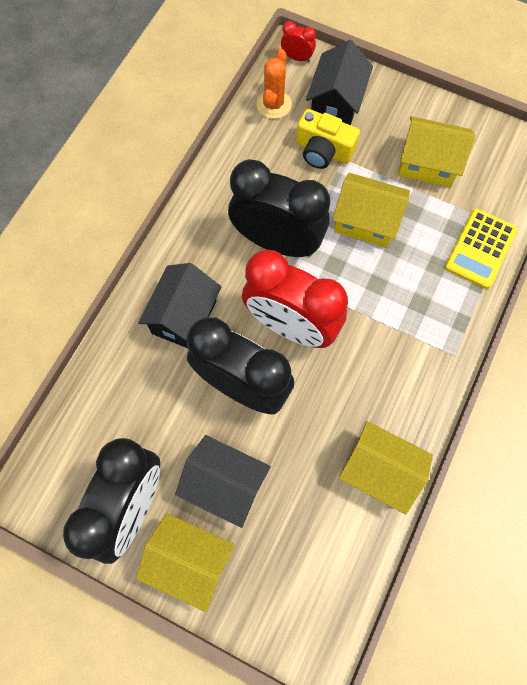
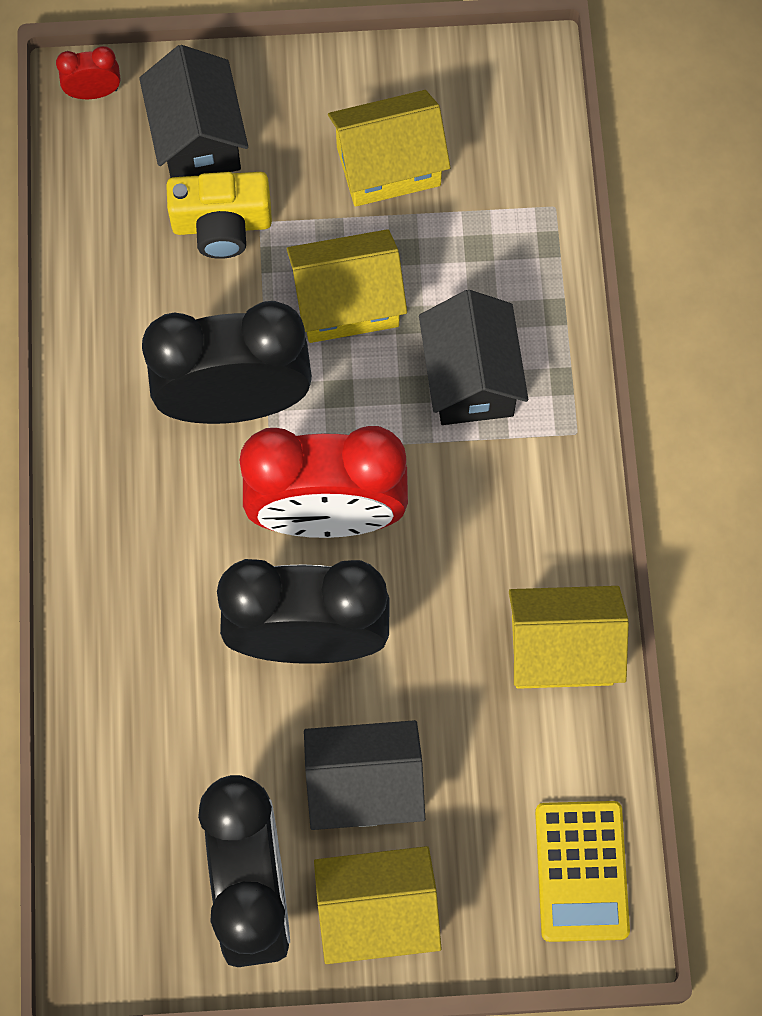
camera: 30 degrees left, 0 degrees up
black house [138,263,222,348] -> black house moved to [419,290,528,425]
orange cactus [256,49,292,119] -> none
yellow calculator [445,208,517,289] -> yellow calculator moved to [535,801,630,942]

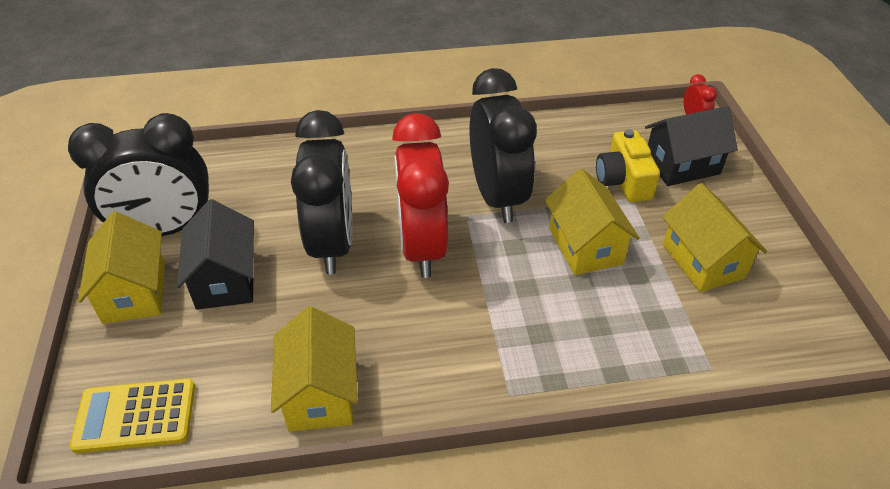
camera: 85 degrees right, 25 degrees down
black house [419,290,528,425] -> none

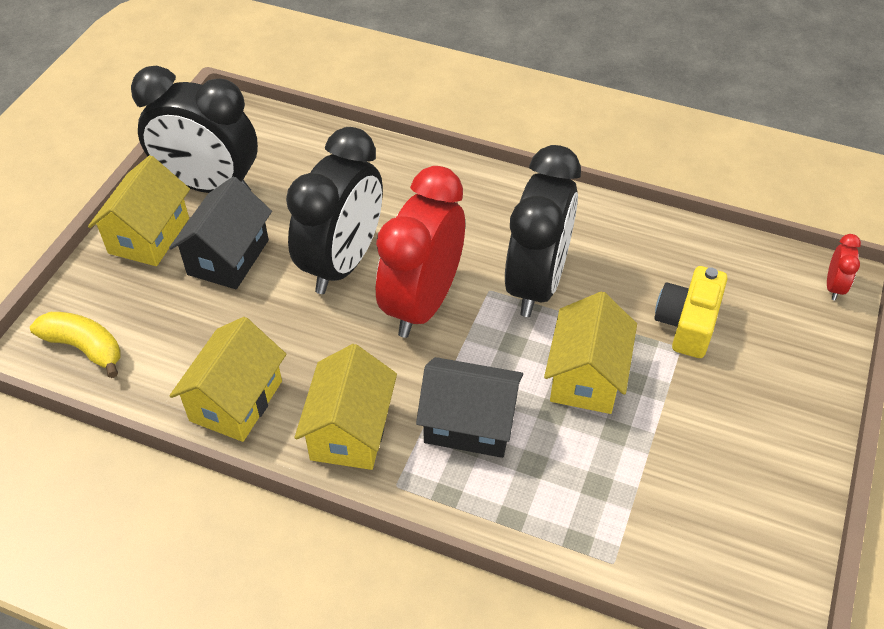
camera: 30 degrees right, 5 degrees up
yellow calculator [70,379,195,453] -> yellow banana [30,312,121,378]
black house [645,106,738,186] -> black house moved to [416,357,523,458]
yellow house [662,183,767,292] -> yellow house moved to [295,344,397,470]

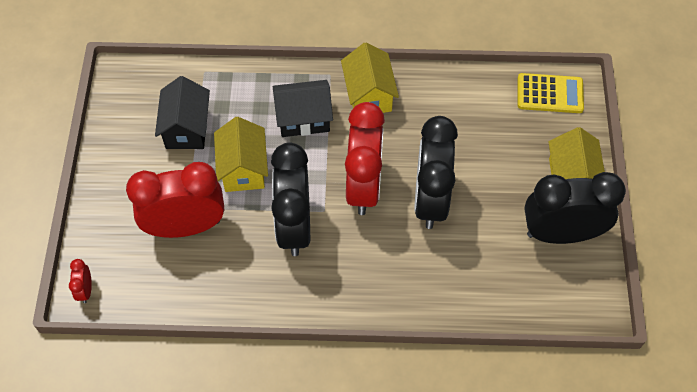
camera: 160 degrees right, 10 degrees up
yellow banana [30,312,121,378] -> yellow calculator [518,73,584,113]
black house [169,176,272,289] -> black house moved to [155,76,210,149]
yellow house [169,317,286,442] -> none
yellow camera [654,266,727,358] -> red clock [126,162,224,238]

